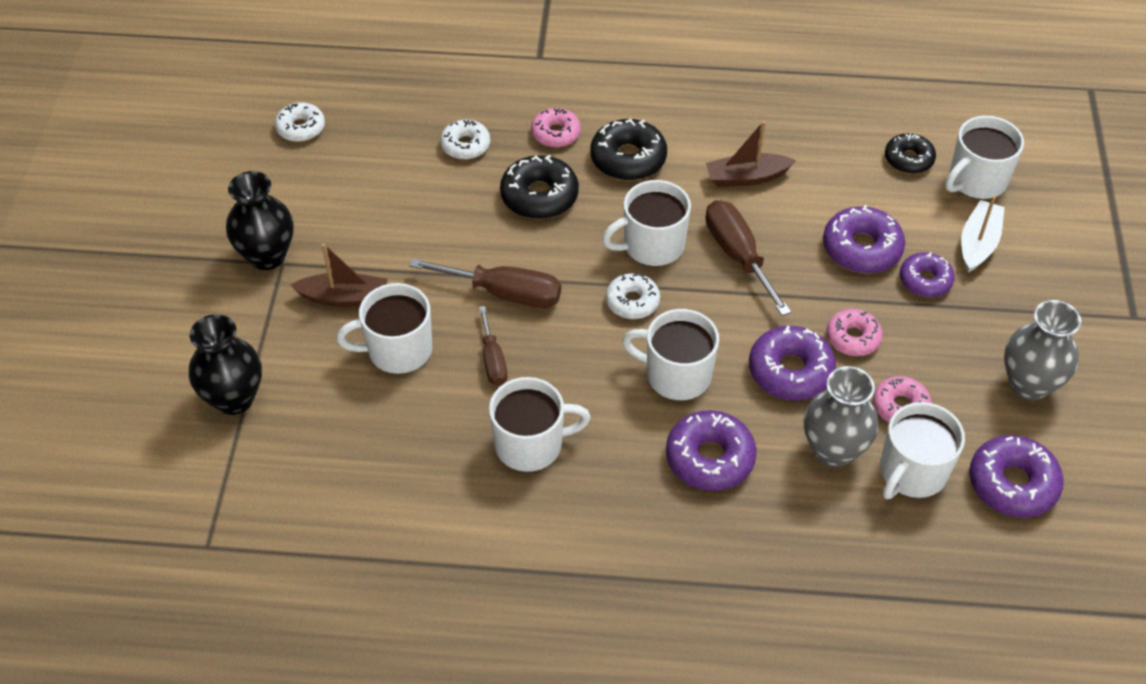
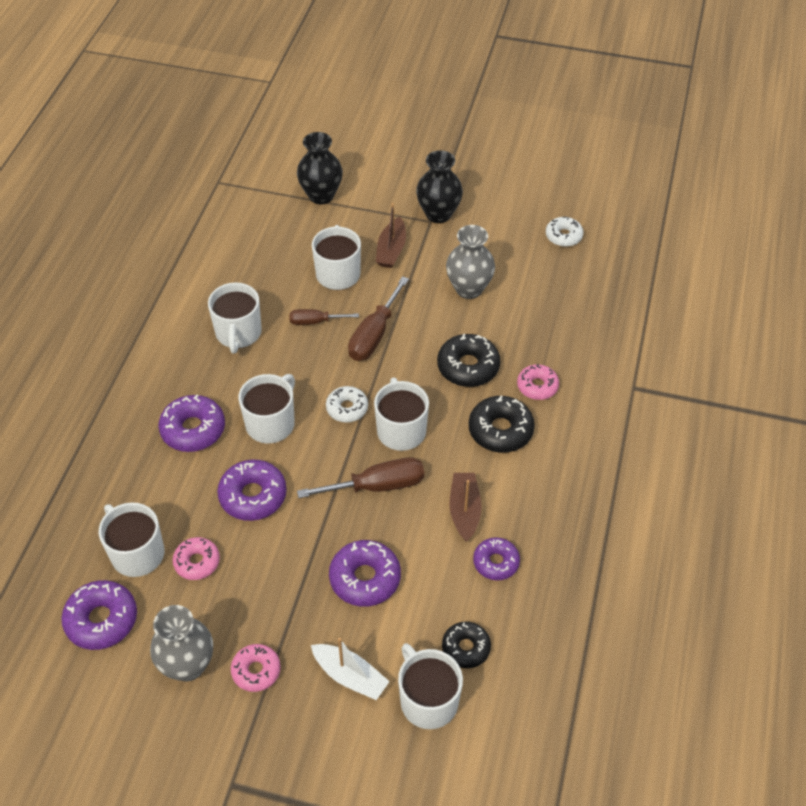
camera: 100 degrees right, 0 degrees up
white donut [440,120,490,159] -> none
grey vase [804,366,878,467] -> grey vase moved to [446,225,495,299]
pink donut [826,309,883,356] -> pink donut moved to [231,644,281,692]
purple donut [900,252,955,297] -> purple donut moved to [473,537,520,580]

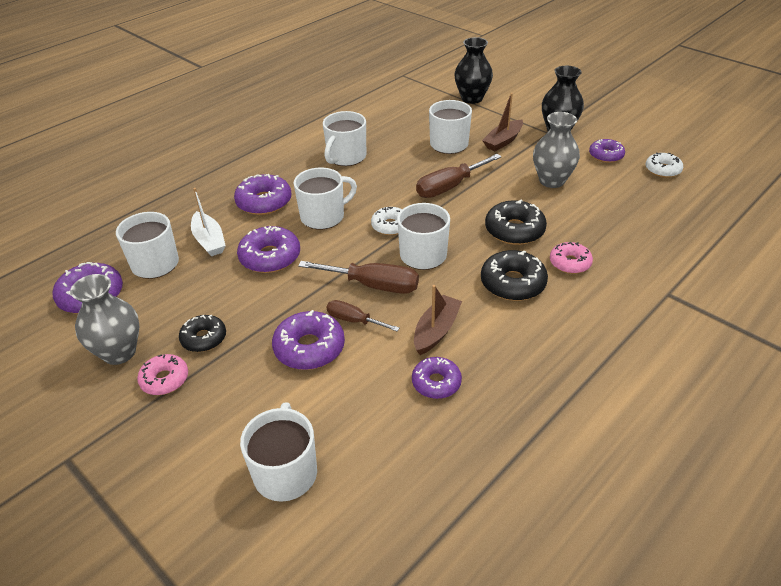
camera: 30 degrees right, 10 degrees down
pink donut [173,537,220,580] -> none
brown screwdriver [289,309,359,325] -> brown screwdriver moved to [327,300,399,331]
white boat [311,638,390,700] -> white boat moved to [191,188,226,256]
black donut [442,622,491,668] -> black donut moved to [179,315,226,352]
none -> purple donut [589,139,625,163]

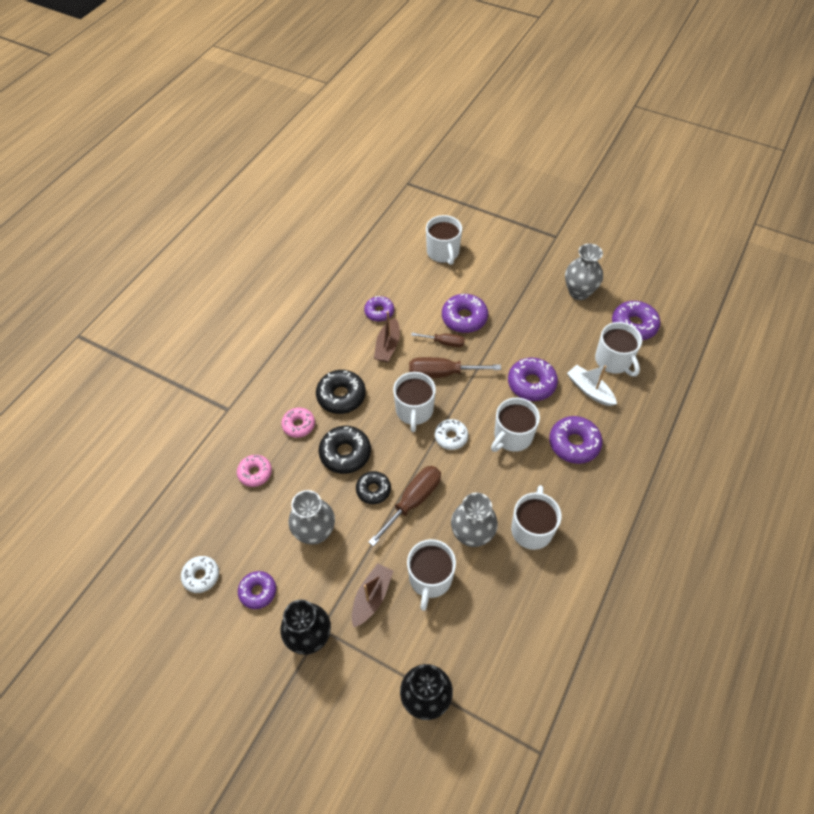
camera: 165 degrees right, 15 degrees up
pink donut [137,354,188,395] -> pink donut moved to [237,455,272,487]
black donut [179,315,226,352] -> black donut moved to [356,471,391,504]
none -> grey vase [451,493,498,547]

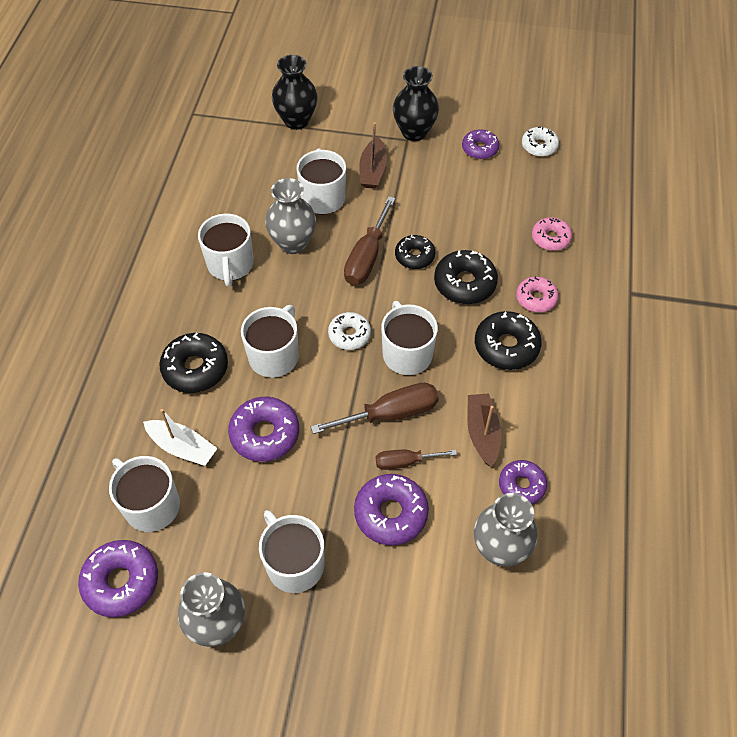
camera: 160 degrees right, 0 degrees up
grey vase [289,490,335,544] -> grey vase moved to [474,493,538,566]
white mug [426,215,462,265] -> white mug moved to [259,510,324,593]
purple donut [549,416,602,464] -> black donut [159,332,228,393]

